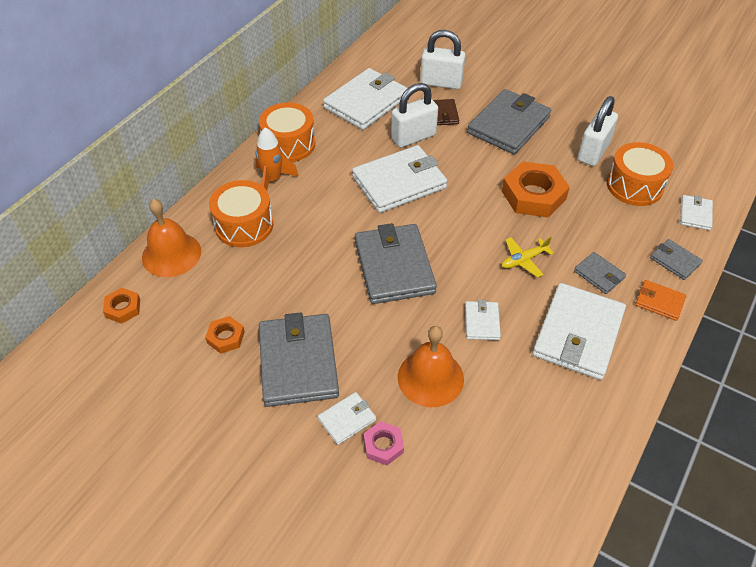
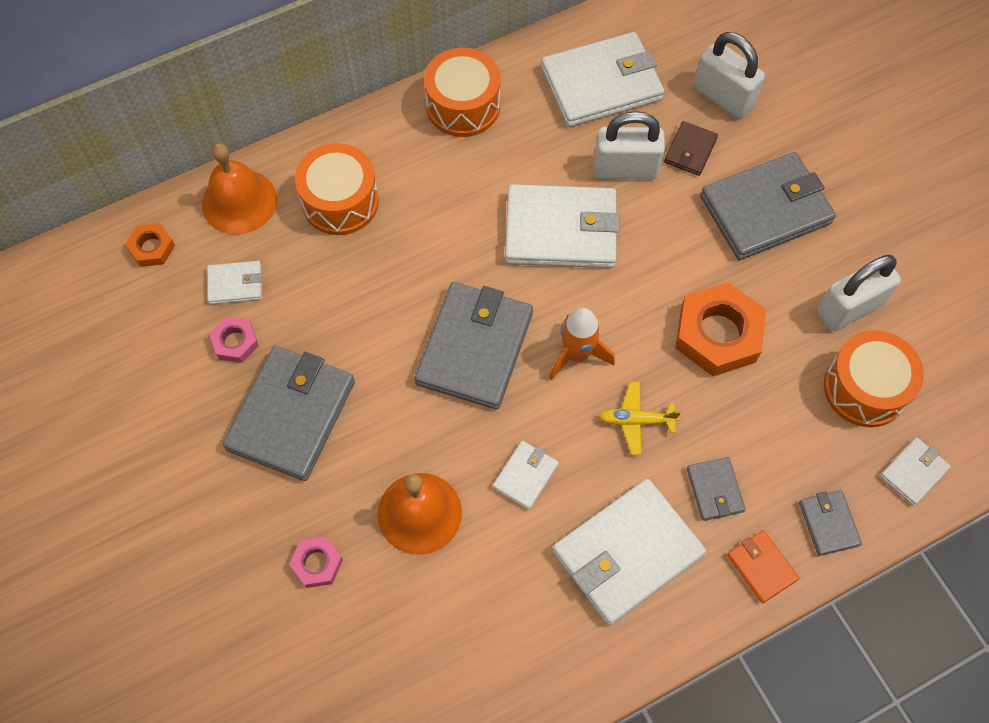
camera: 30 degrees right, 15 degrees up
orange nut [205,316,245,354] -> pink nut [209,317,259,363]
orange rocket [255,128,299,190] -> orange rocket moved to [549,308,615,381]
white wallet [318,392,376,445] -> white wallet moved to [207,261,262,304]

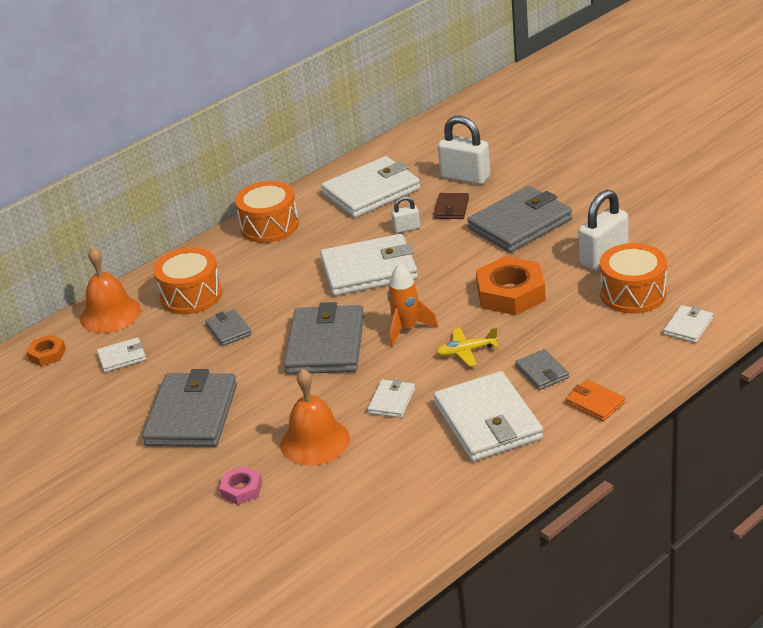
camera: 10 degrees left, 30 degrees down
pink nut [209,317,259,363] -> none
white wallet [552,479,706,625] -> white wallet turned 60 degrees counterclockwise [434,371,543,462]
white padlock [594,111,665,180] -> white padlock [391,196,420,233], size x0.52
grey wallet [799,490,862,556] -> grey wallet moved to [205,309,252,346]

